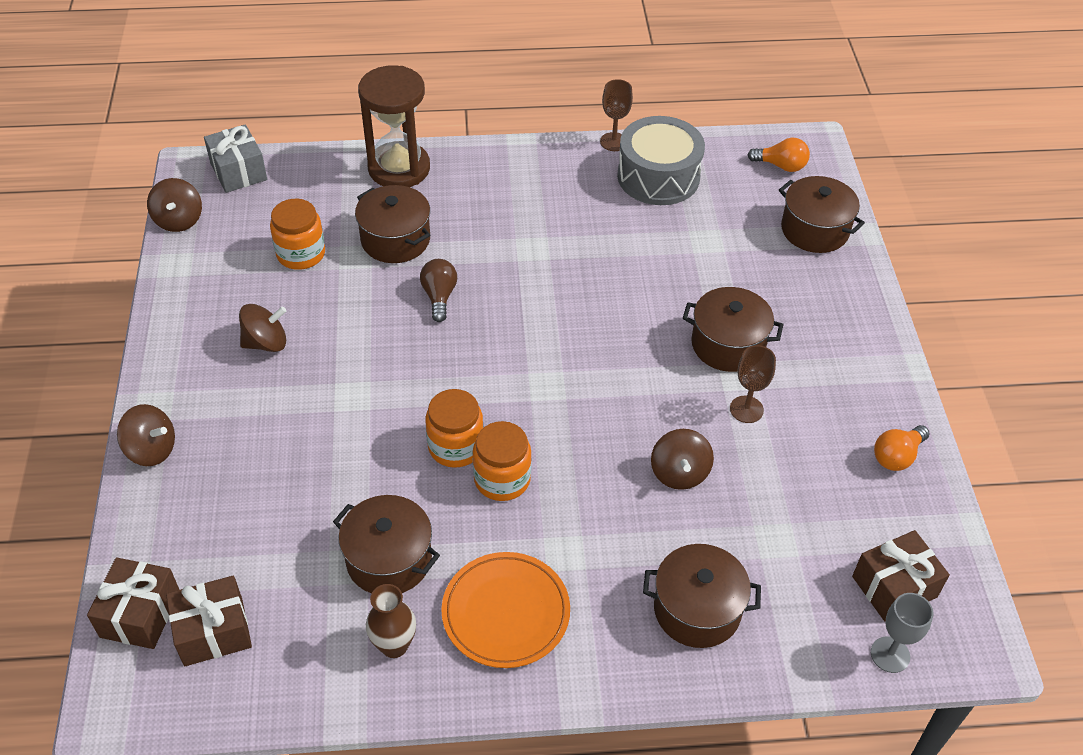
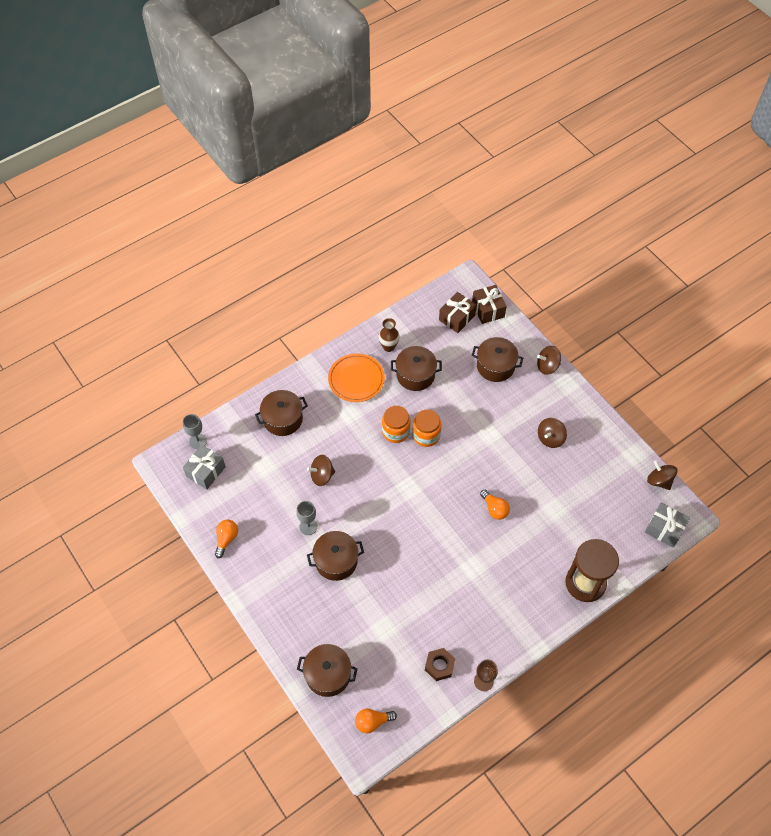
camera: 150 degrees right, 10 degrees up
orange jar [270,199,325,270] -> none
brown pot [355,185,430,263] -> brown pot moved to [472,337,523,382]
brown light bulb [420,259,457,322] -> orange light bulb [480,490,510,520]
grey drum [617,116,705,205] -> brown nut [425,648,455,681]
brown spinning top [651,429,714,490] -> brown spinning top turned 75 degrees counterclockwise [307,455,335,486]
brown goblet [730,345,776,423] -> grey goblet [296,501,318,535]
brown gift [852,530,950,622] -> grey gift [183,445,226,490]

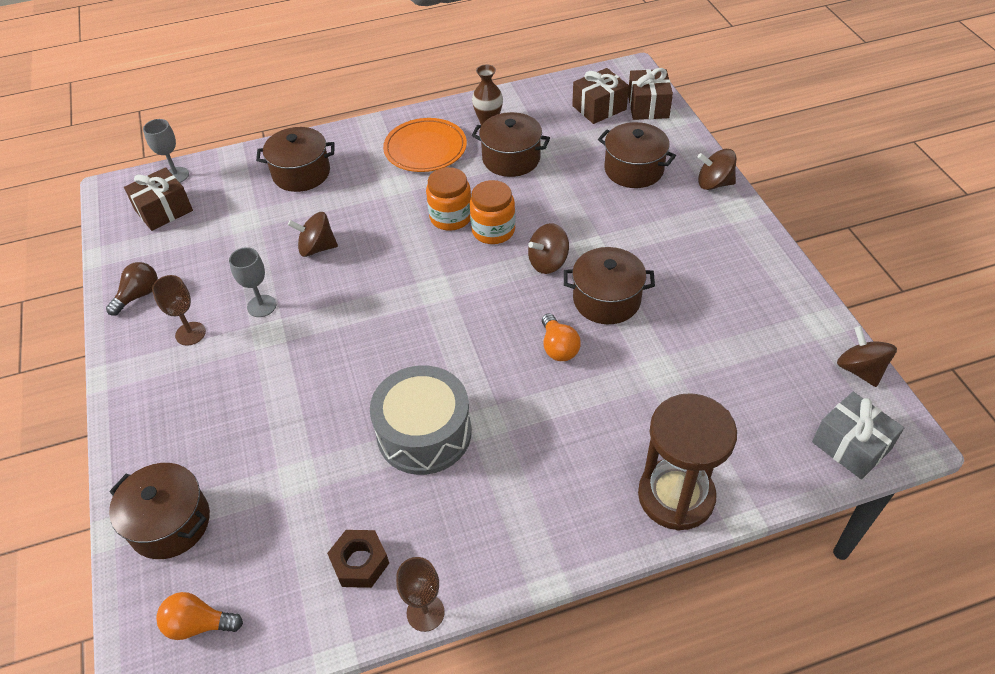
camera: 20 degrees right, 10 degrees down
grey gift [183,445,226,490] -> brown gift [124,167,193,231]
orange light bulb [215,520,238,558] -> brown light bulb [106,262,158,316]
brown pot [307,531,364,581] -> brown pot moved to [564,247,655,324]
brown spinning top [538,418,567,448] -> brown spinning top moved to [528,223,569,274]
none -> brown goblet [152,275,206,346]
none -> grey drum [370,365,472,475]

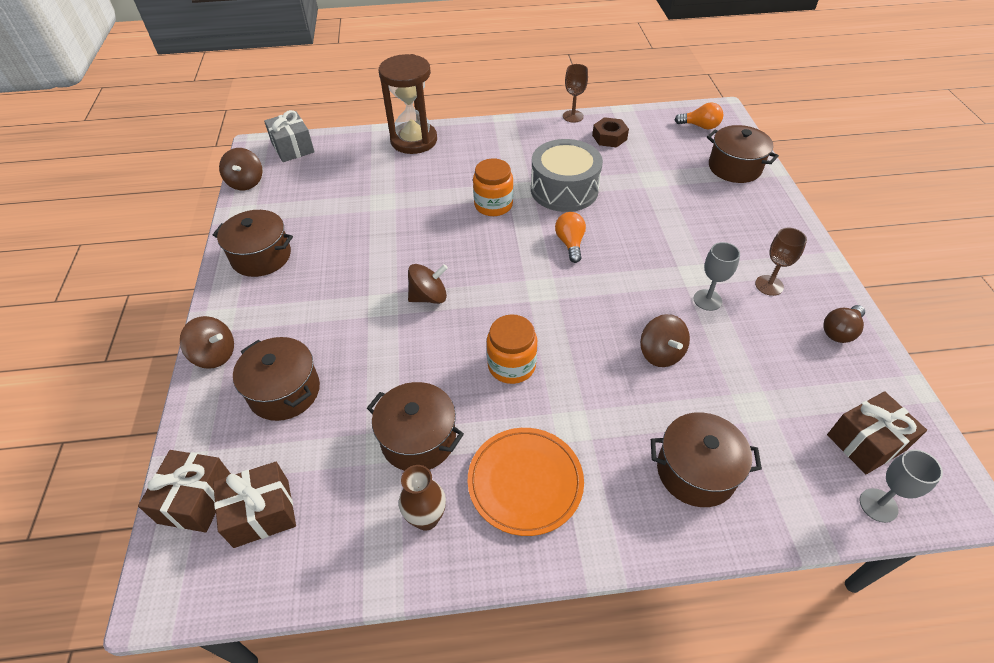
camera: 170 degrees left, 0 degrees up
brown spinning top [288,212,338,257] -> brown spinning top turned 60 degrees clockwise [640,314,690,367]
orange jar [469,180,515,244] -> orange jar moved to [473,159,513,216]
orange light bulb [542,313,581,361] -> orange light bulb moved to [555,212,586,263]
brown pot [564,247,655,324] -> brown pot moved to [213,210,293,277]

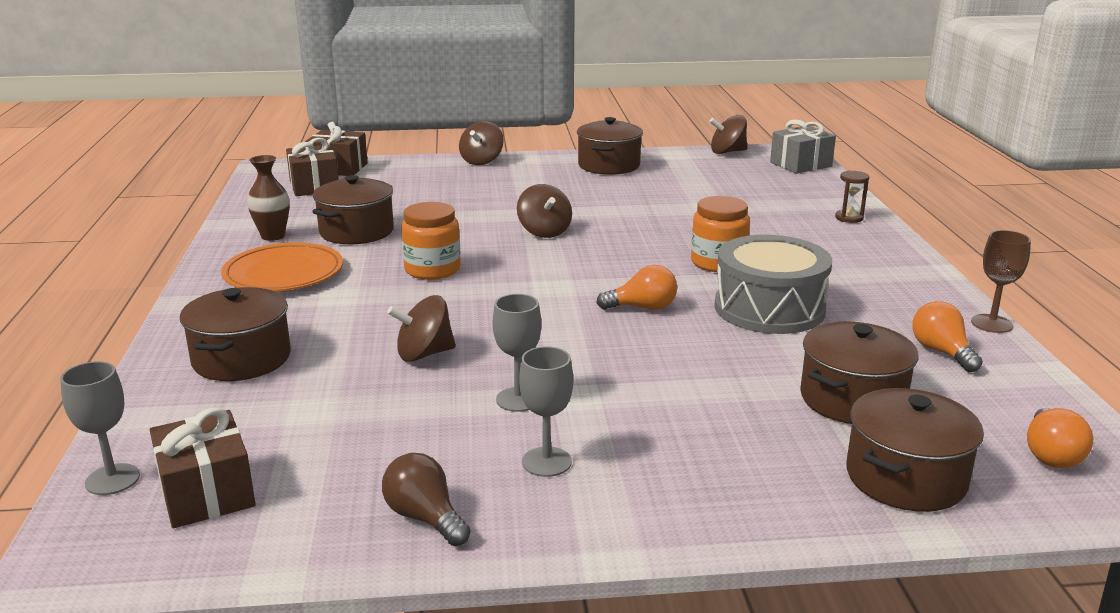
camera: 90 degrees right, 25 degrees down
brown pot [233,337,320,421] -> brown pot moved to [800,321,918,424]
brown hourglass [379,54,437,154] -> brown hourglass [835,171,869,223], size x0.41
brown nut [592,117,629,148] -> orange light bulb [912,301,983,372]
brown goblet [755,228,807,296] -> grey goblet [519,346,573,477]

